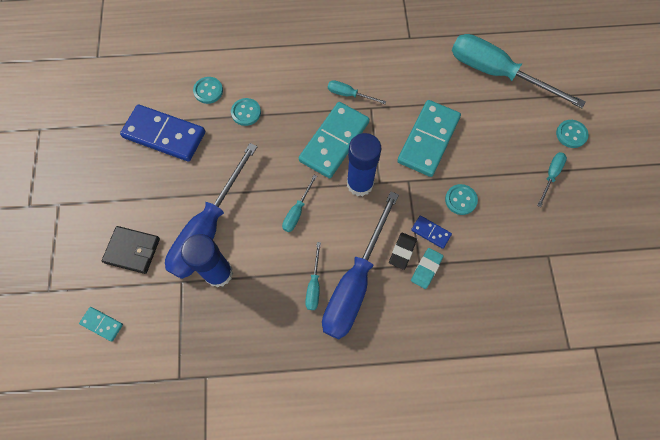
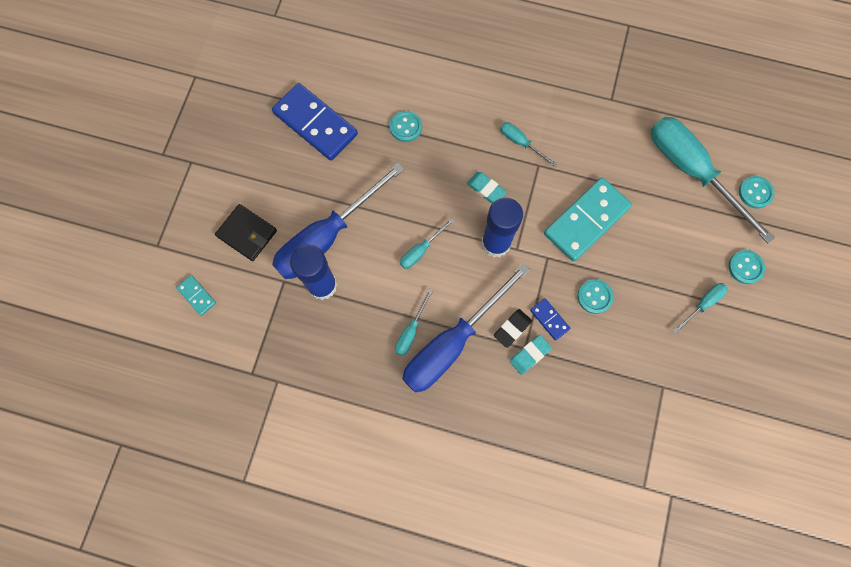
camera: 20 degrees right, 5 degrees up
turquoise button [193,77,223,104] -> turquoise button moved to [739,176,774,209]
turquoise domino [299,102,370,178] -> turquoise eraser [467,172,506,203]

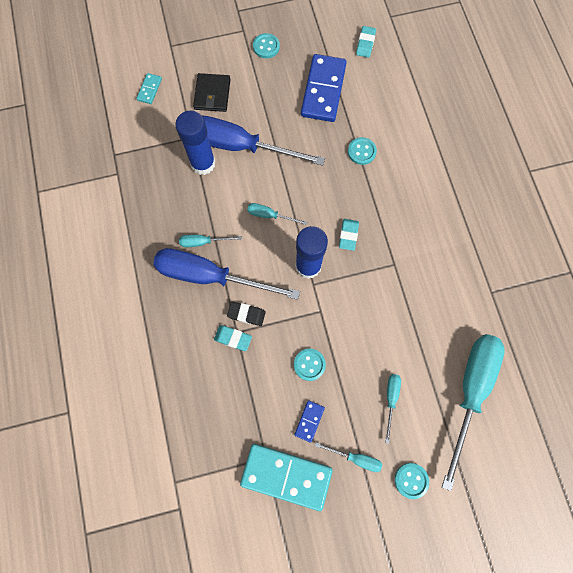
camera: 60 degrees right, 0 degrees up
turquoise screwdriver [500,122,557,167] -> turquoise screwdriver moved to [385,374,401,443]
blue domino [530,298,570,341] -> blue domino moved to [294,400,325,443]
turquoise domino [544,177,632,262] -> turquoise domino moved to [240,444,333,511]
turquoise button [739,176,774,209] -> turquoise button moved to [253,33,280,58]
none -> turquoise eraser [356,26,376,58]

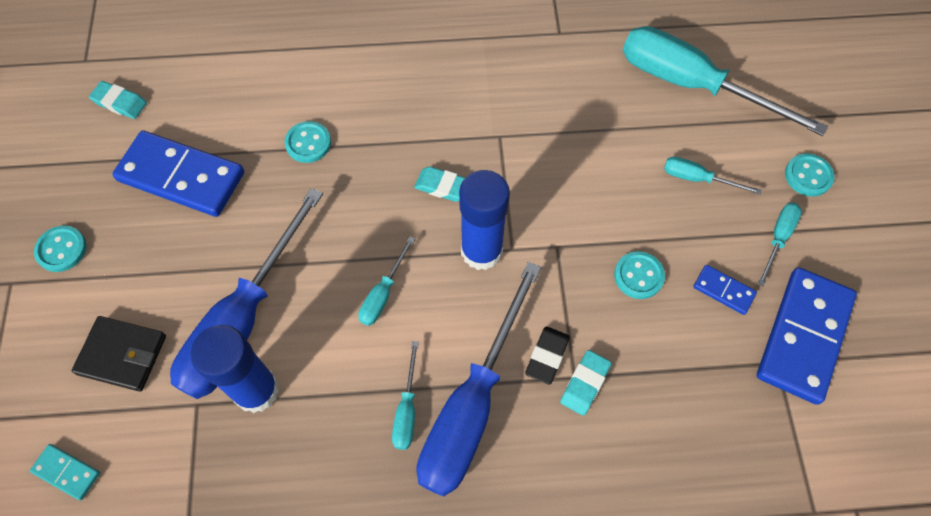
camera: 80 degrees left, 10 degrees down
turquoise domino [240,444,333,511] -> blue domino [757,267,857,405]

